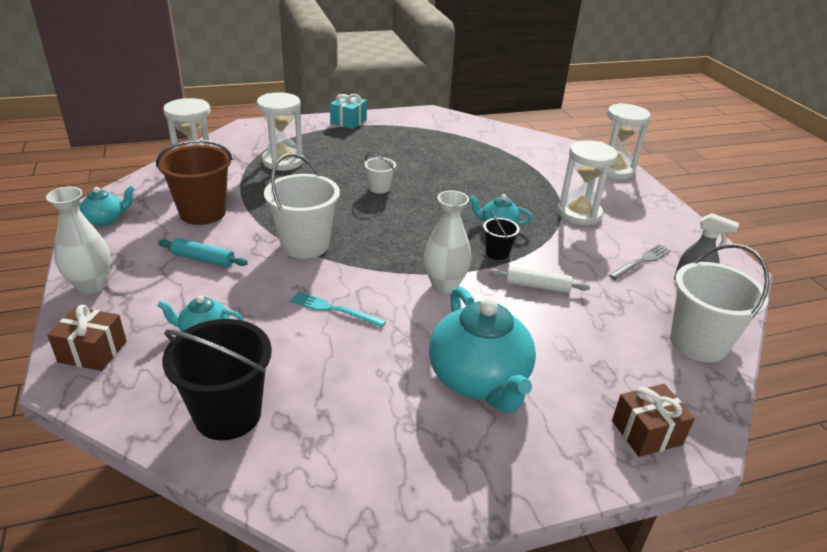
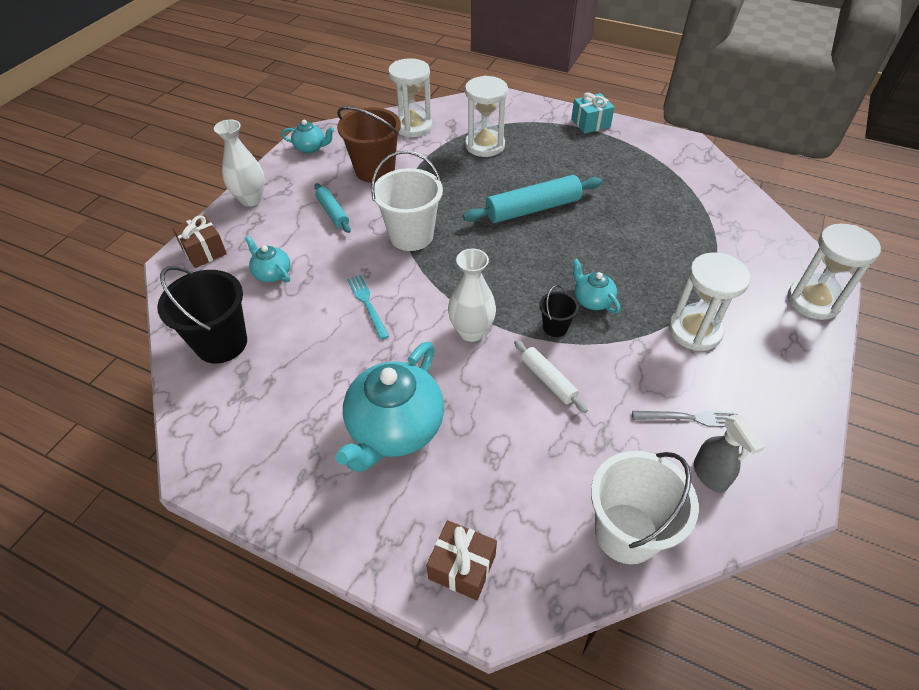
camera: 45 degrees right, 15 degrees up
white bucket [364,154,396,194] -> turquoise rolling pin [463,175,602,223]

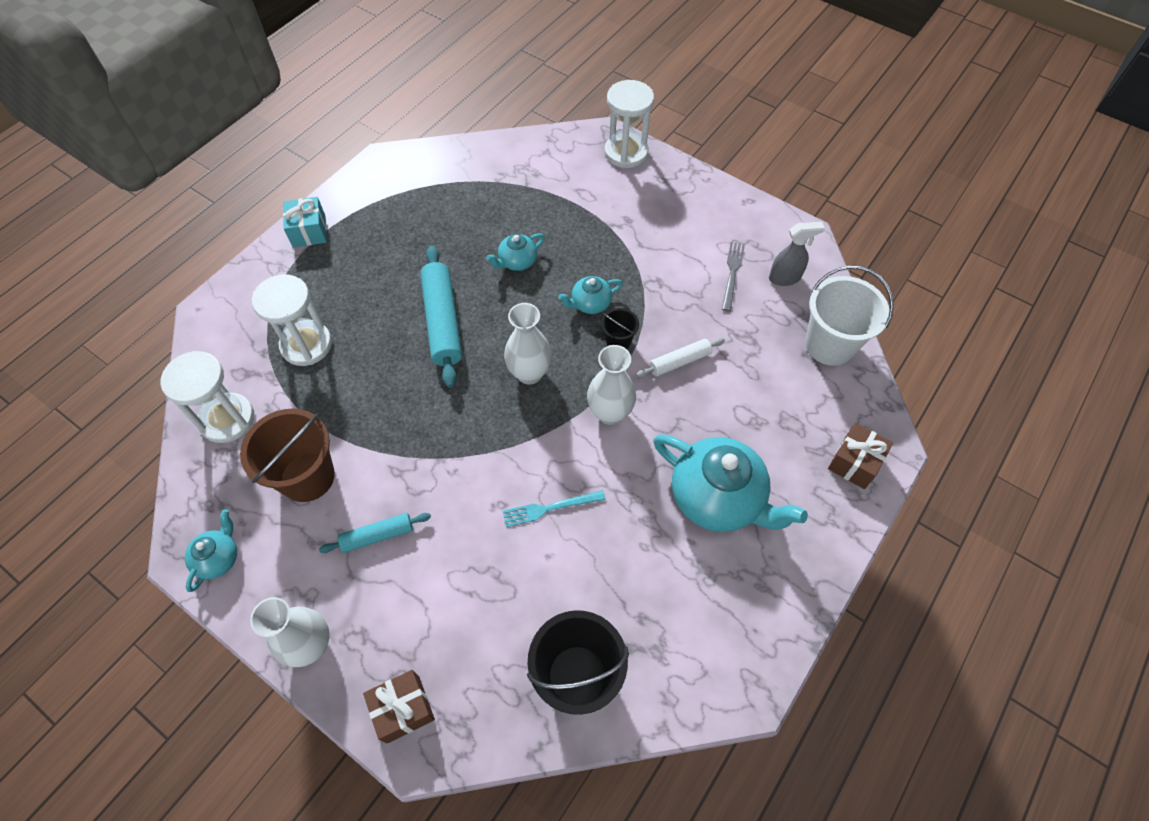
camera: 80 degrees left, 10 degrees up
turquoise teapot [245,236,290,282] -> turquoise teapot moved to [486,233,545,271]
white bucket [371,150,443,251] -> none
white hourglass [669,252,751,351] -> none
none -> white vase [504,303,552,385]

